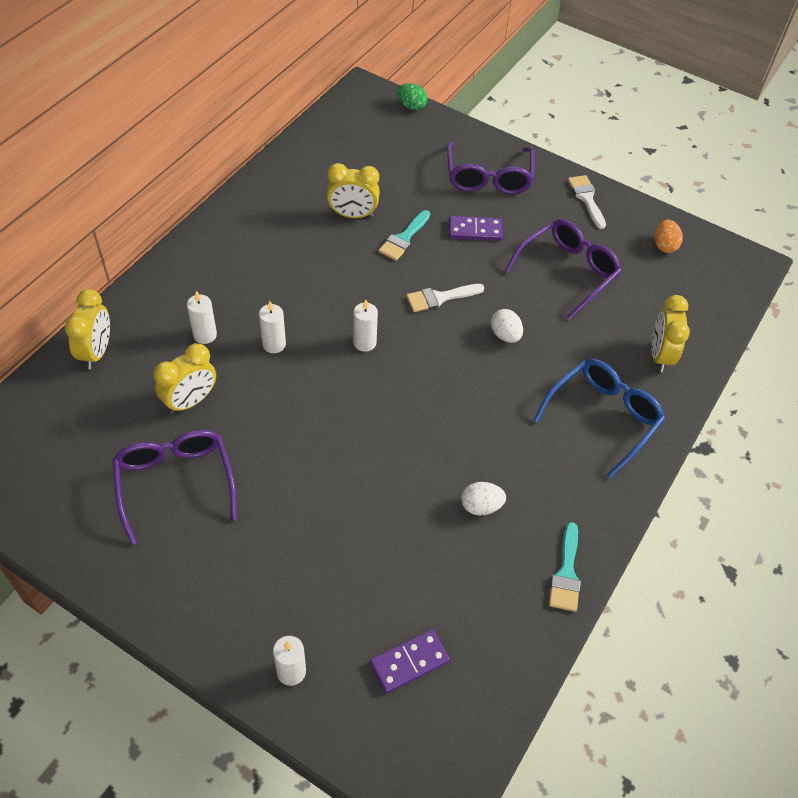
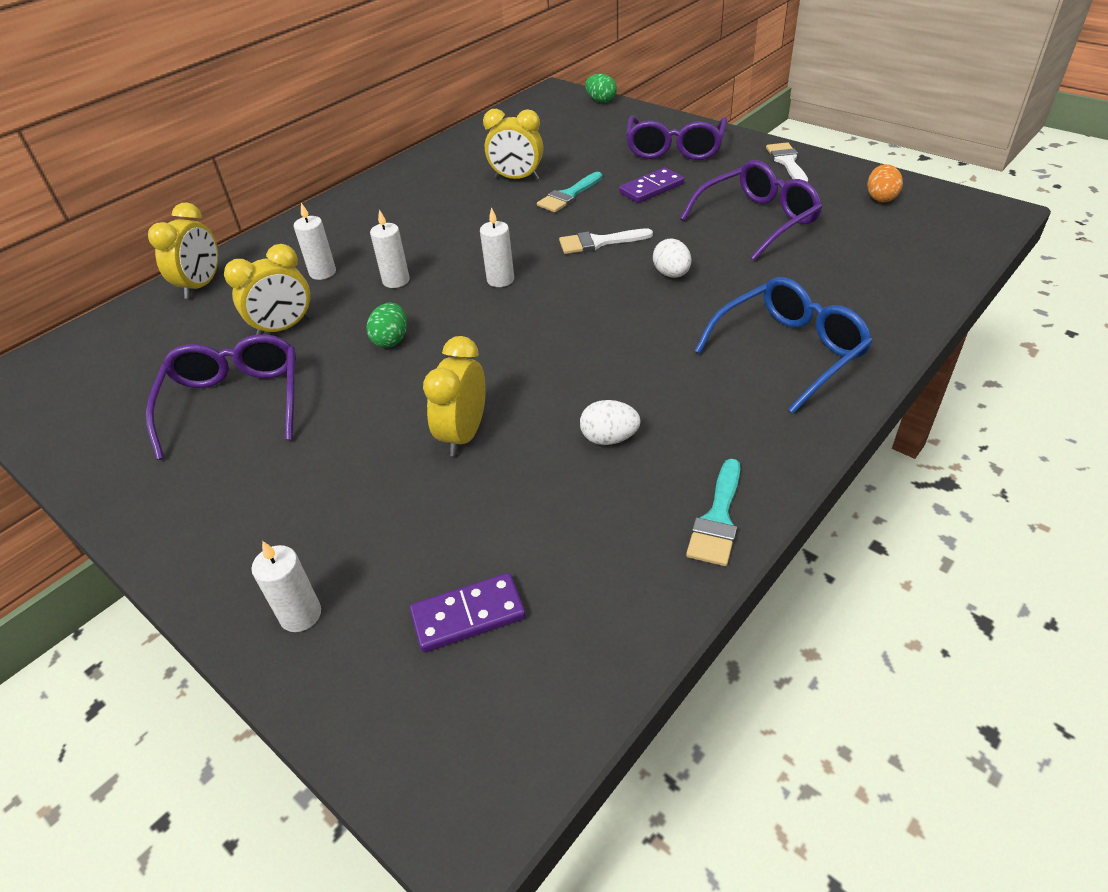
camera: 15 degrees right, 10 degrees down
purple domino [449,216,503,241] -> purple domino turned 45 degrees counterclockwise [619,168,684,203]
yellow clock [652,295,690,372] -> yellow clock moved to [423,336,486,456]
none -> green egg [367,303,407,348]

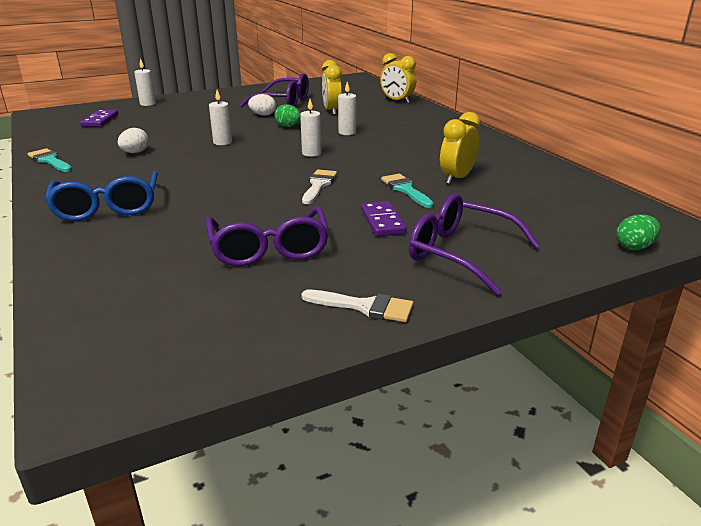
camera: 110 degrees right, 15 degrees down
white candle [294,203,336,280] -> white candle moved to [209,90,232,145]
yellow clock [423,336,486,456] -> none
white egg [653,238,691,278] -> white egg moved to [248,94,276,116]
orange egg [867,164,903,202] -> none

